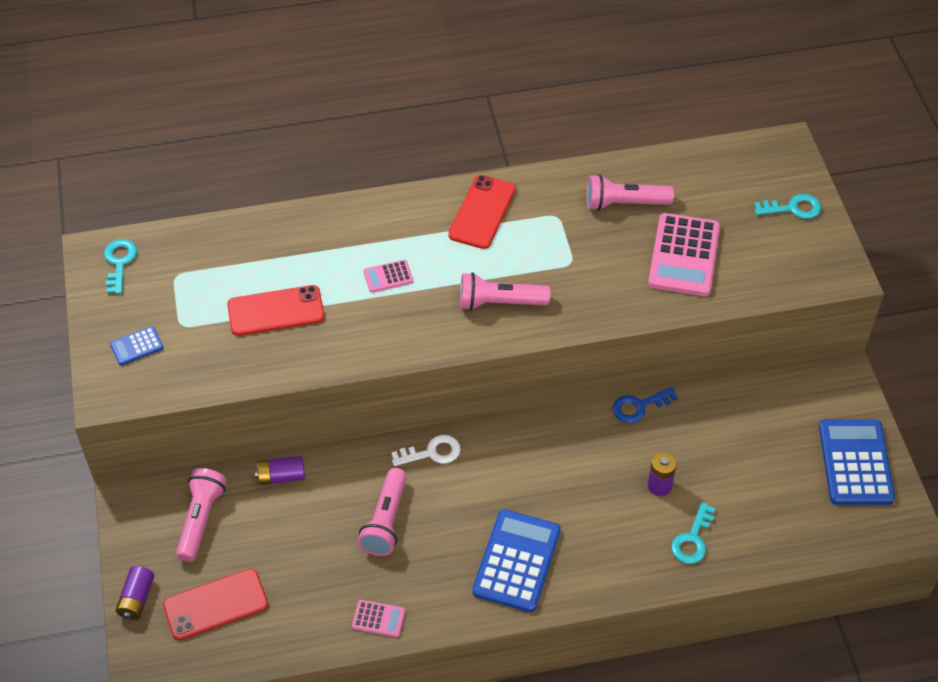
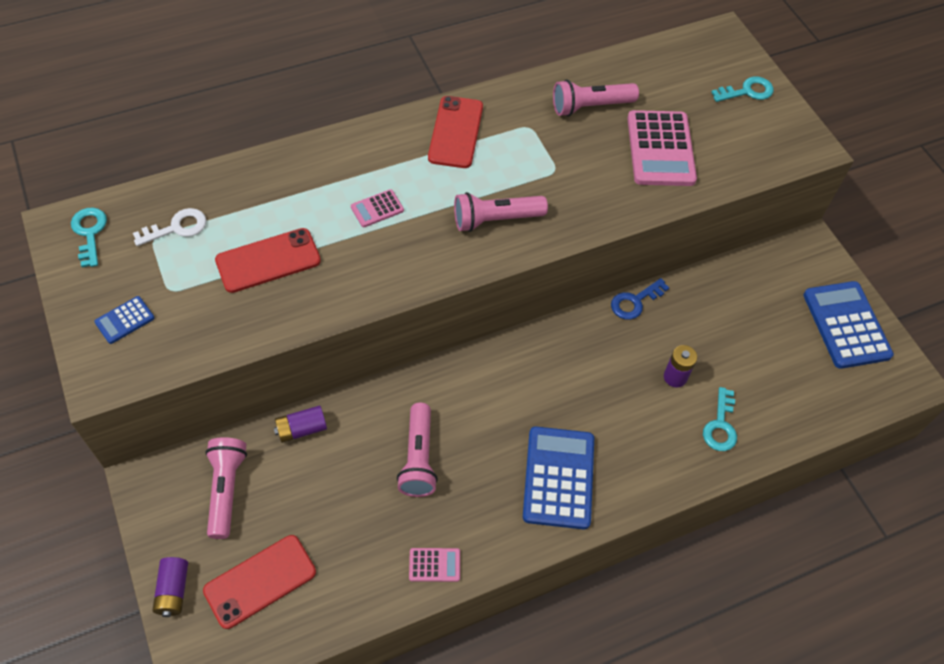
camera: 15 degrees left, 5 degrees up
white key [392,435,461,466] -> white key moved to [133,208,206,246]

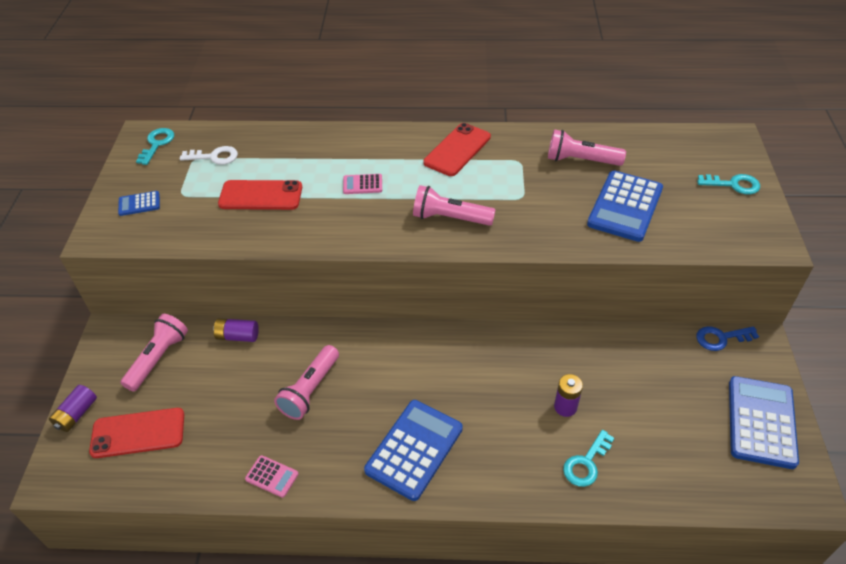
camera: 30 degrees right, 10 degrees down
blue key [611,278,669,320] -> blue key moved to [696,326,759,351]
pink calculator [627,110,697,186] -> blue calculator [587,171,663,242]

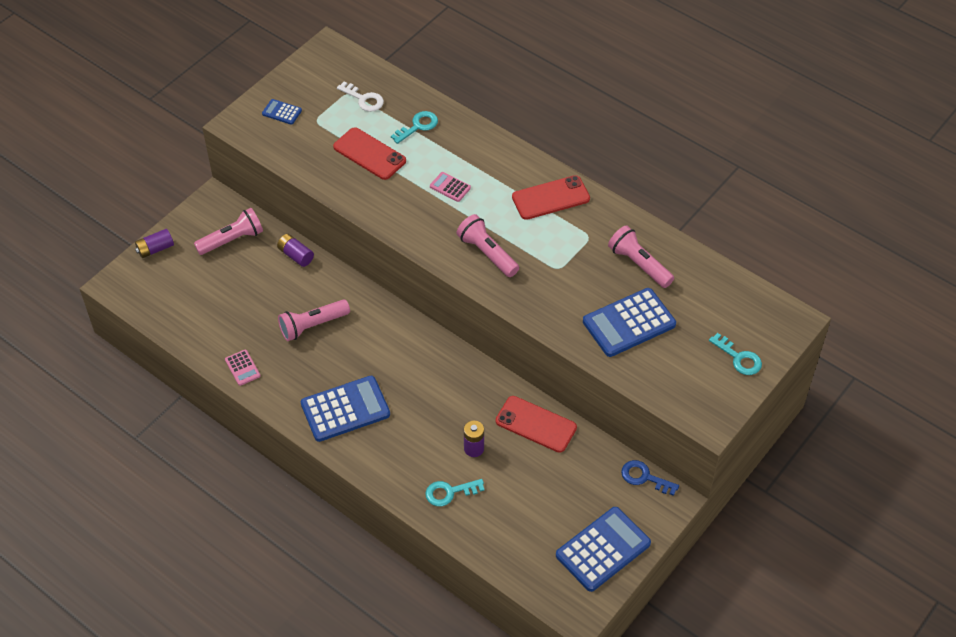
camera: 35 degrees right, 5 degrees up
red phone [89,408,184,458] -> red phone moved to [496,396,577,453]
turquoise key [136,128,174,165] -> turquoise key moved to [391,111,438,144]

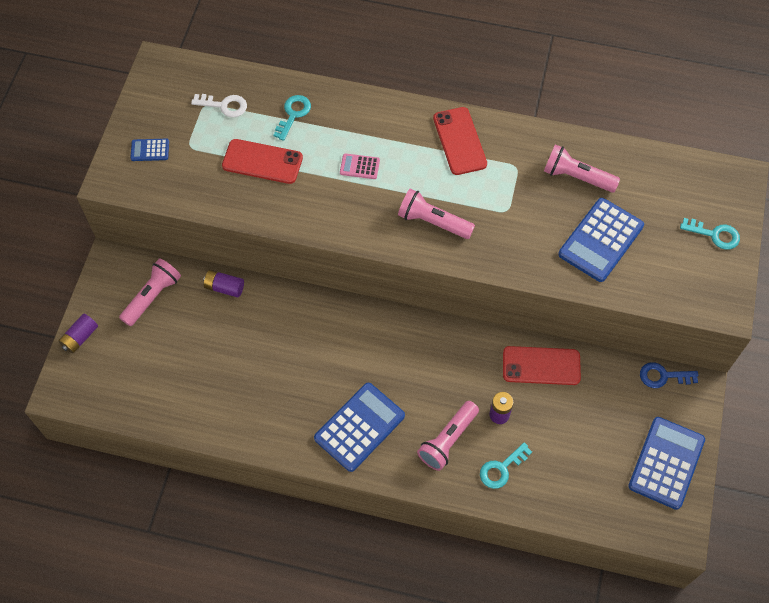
camera: 25 degrees left, 10 degrees up
pink calculator [225,350,260,386] -> none
pink flashlight [278,300,350,341] -> pink flashlight moved to [417,401,479,471]
red phone [512,175,590,220] -> red phone turned 60 degrees counterclockwise [433,107,487,175]

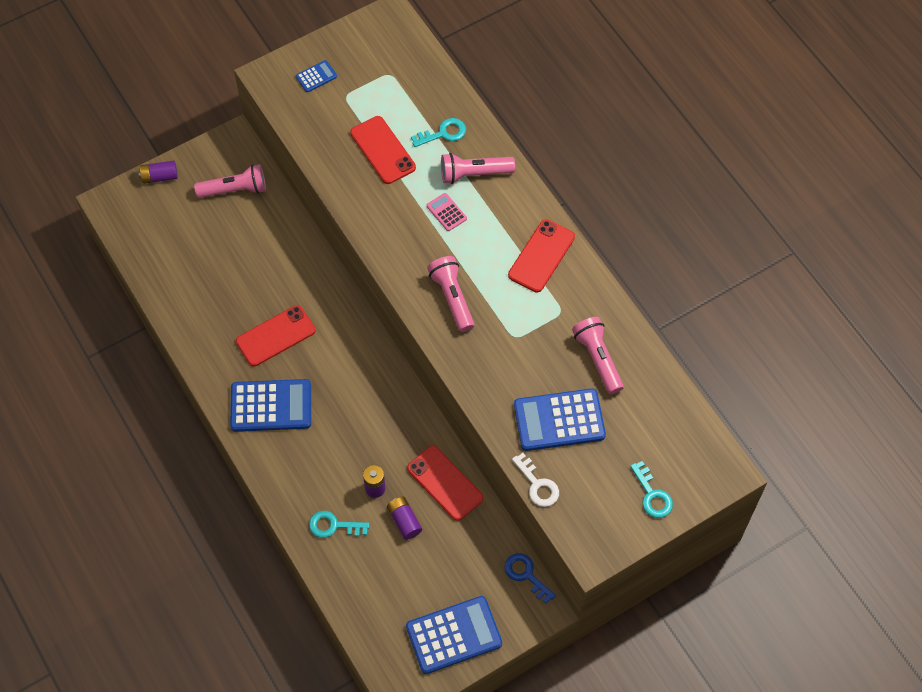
camera: 45 degrees right, 0 degrees up
blue calculator [130,139,169,161] -> blue calculator turned 105 degrees clockwise [296,60,337,92]
white key [191,94,247,117] -> white key moved to [512,453,559,507]
purple battery [203,270,244,297] -> purple battery moved to [387,497,422,540]
pink flashlight [417,401,479,471] -> pink flashlight moved to [441,153,515,184]
none -> red phone [236,305,315,367]

